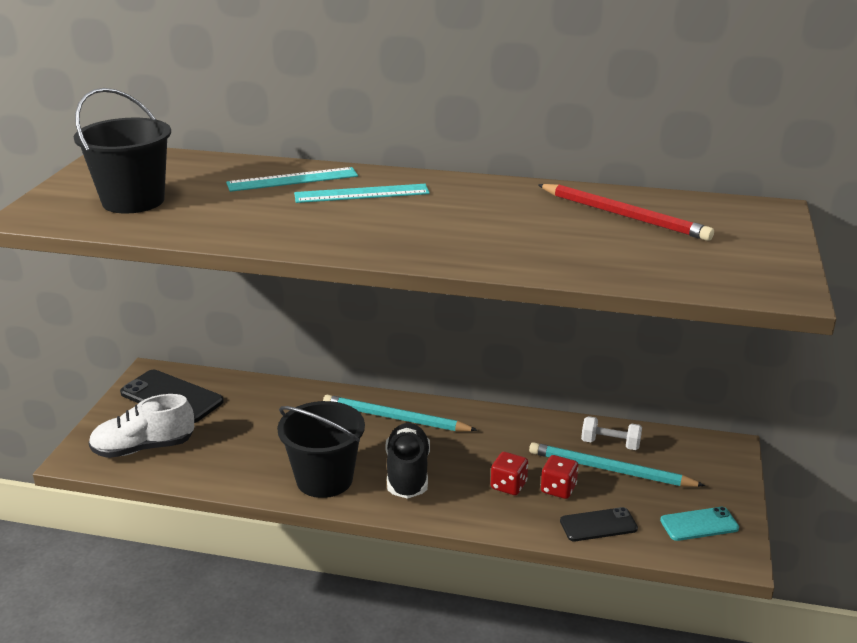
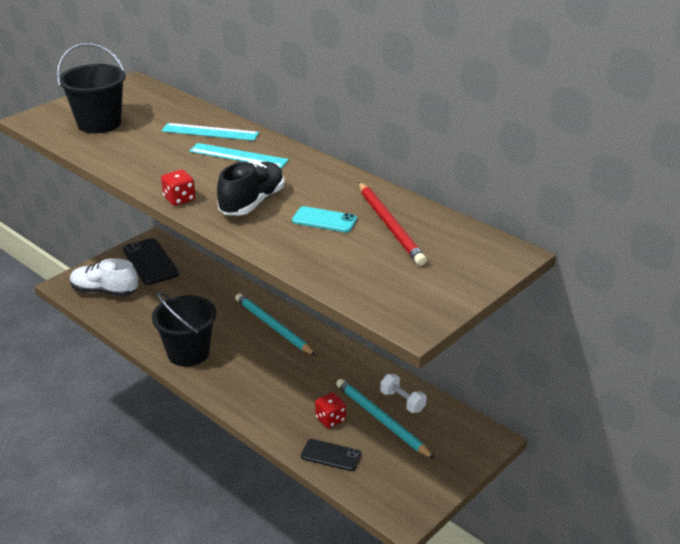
camera: 30 degrees right, 5 degrees up
black shoe [385,423,430,499] -> black shoe moved to [217,161,285,215]
red dice [491,452,528,495] -> red dice moved to [161,170,196,206]
turquoise phone [660,507,739,541] -> turquoise phone moved to [292,206,357,232]

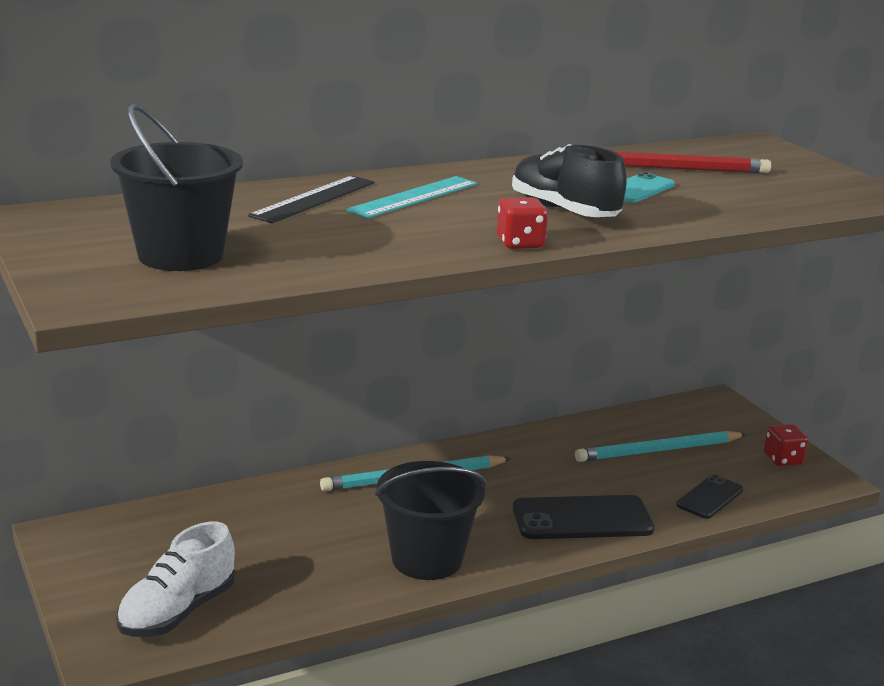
camera: 70 degrees left, 10 degrees down
black phone [123,238,179,285] -> black phone moved to [513,495,655,539]
turquoise ruler [161,123,259,141] -> black ruler [248,176,374,223]
red dice [315,392,346,428] -> red dice moved to [764,424,808,466]
white dumbbell [380,374,427,413] -> none

